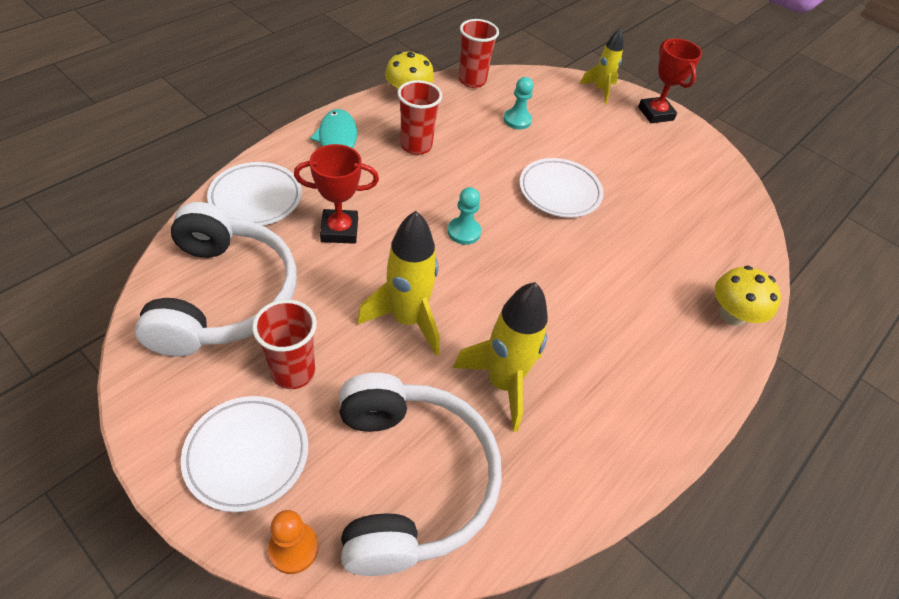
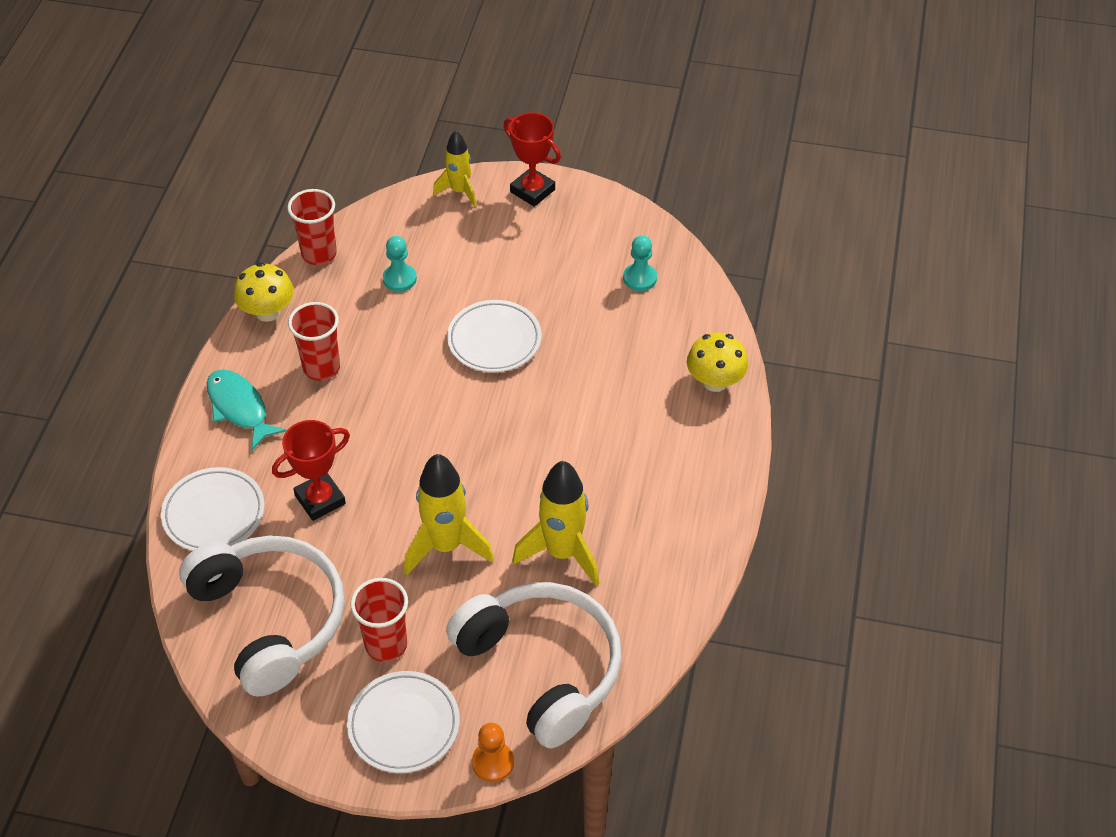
camera: 25 degrees left, 0 degrees up
turquoise pawn [447,187,481,245] -> turquoise pawn moved to [623,235,657,291]

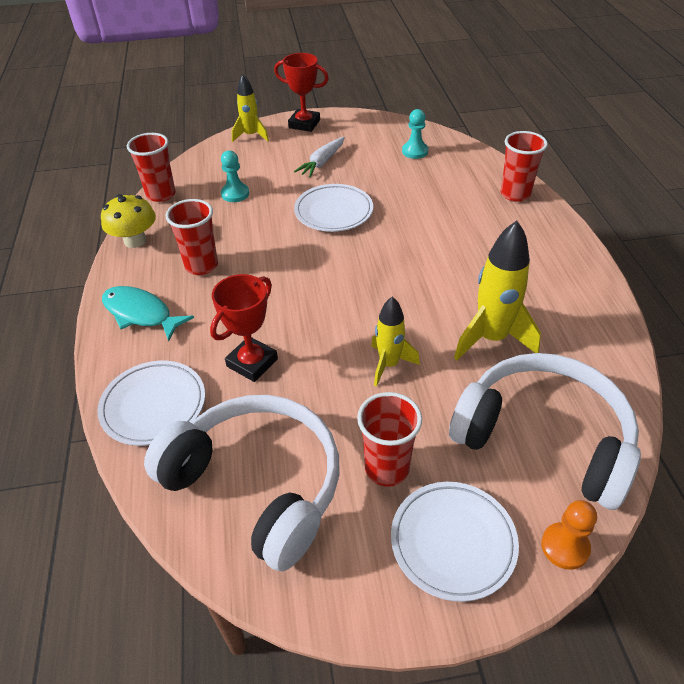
camera: 20 degrees left, 5 degrees down
yellow rocket [404,454,494,575] -> yellow rocket [371,296,420,387], size x0.63
yellow mushroom [687,332,749,392] -> red cup [500,131,548,202]
none -> white carrot [294,137,345,177]

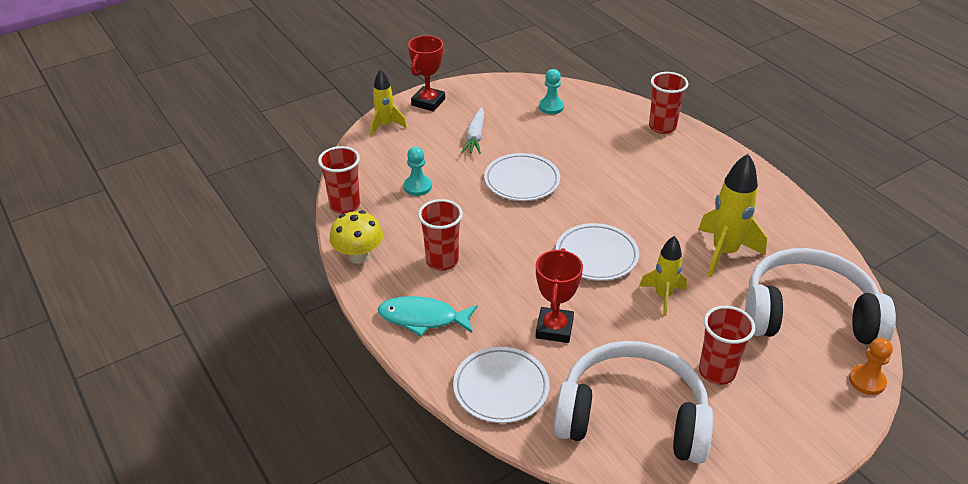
camera: 25 degrees left, 5 degrees down
red trophy [274,53,329,132] -> red trophy turned 60 degrees counterclockwise [408,35,445,112]
white plate [391,482,519,602] -> white plate moved to [556,223,639,281]

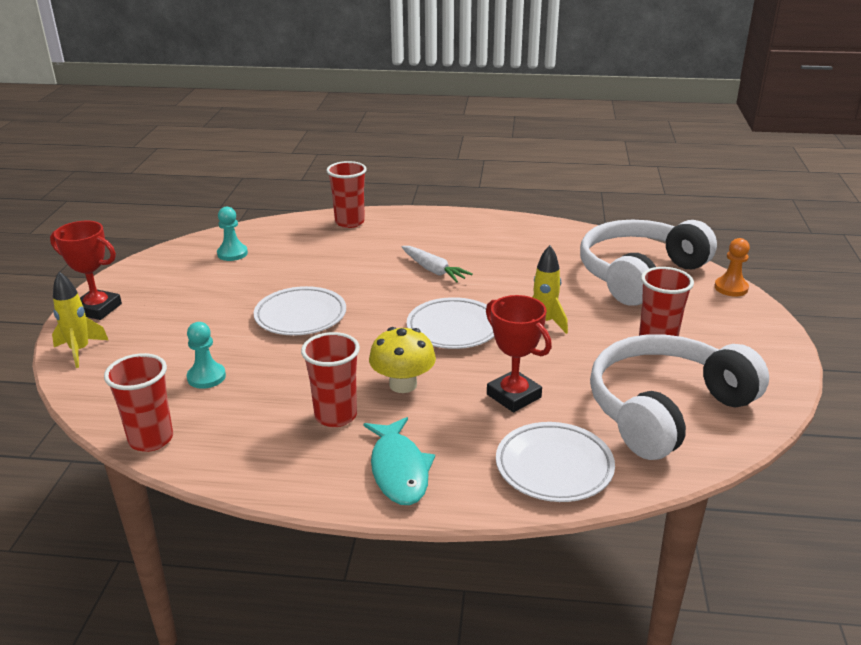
camera: 50 degrees left, 10 degrees down
yellow mushroom [330,210,383,264] -> yellow mushroom moved to [369,327,436,393]
turquoise fish [378,296,478,336] -> turquoise fish turned 60 degrees counterclockwise [364,417,435,505]
red trophy [408,35,445,112] -> red trophy turned 45 degrees counterclockwise [50,221,122,320]
white carrot [461,107,484,154] -> white carrot moved to [402,246,473,283]
yellow rocket [698,154,767,277] -> none

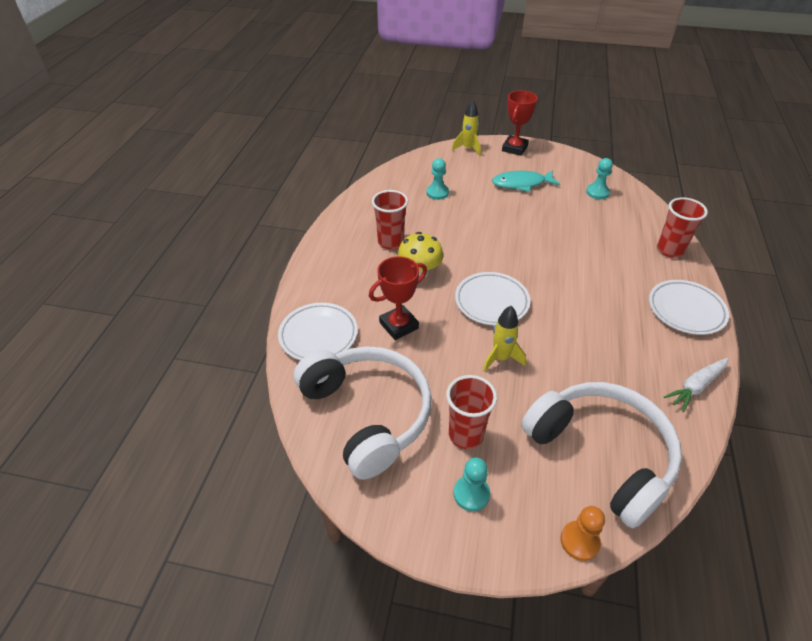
camera: 95 degrees right, 15 degrees up
red cup [104,353,173,452] -> none
white plate [254,286,346,336] -> white plate moved to [649,280,729,335]
turquoise fish [364,417,435,505] -> turquoise fish moved to [492,170,560,192]
white carrot [402,246,473,283] -> white carrot moved to [664,358,729,412]
none -> turquoise pawn [454,457,490,511]

